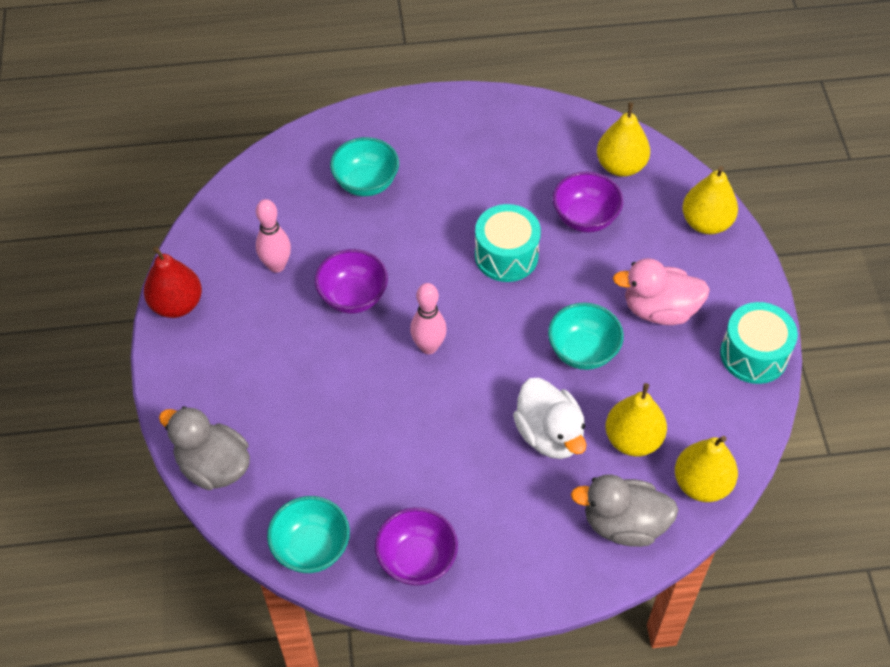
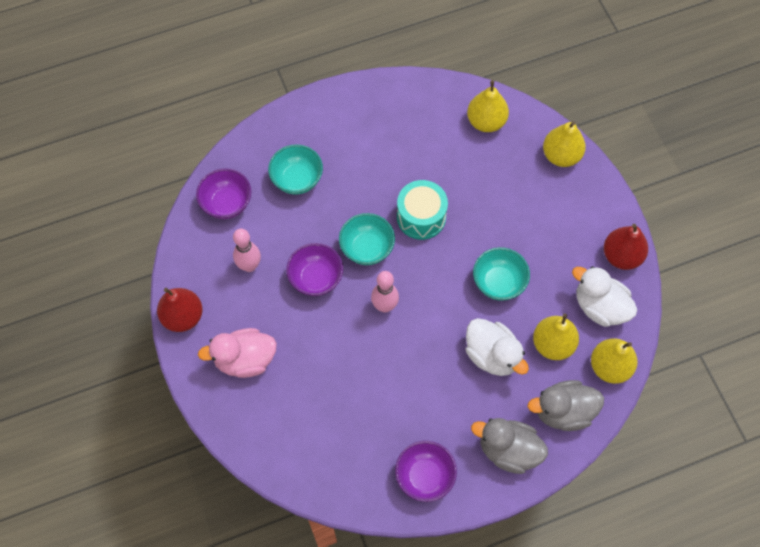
camera: 15 degrees left, 10 degrees up
grey duck [159,406,250,490] -> grey duck moved to [471,418,548,474]
turquoise bowl [267,496,350,573] -> turquoise bowl moved to [339,213,395,265]
purple bowl [553,172,623,233] -> purple bowl moved to [196,168,252,219]
pink duck [613,258,710,325] -> pink duck moved to [198,328,277,378]
turquoise drum [720,302,798,384] -> red pear [604,224,648,270]
none -> white duck [572,266,637,327]

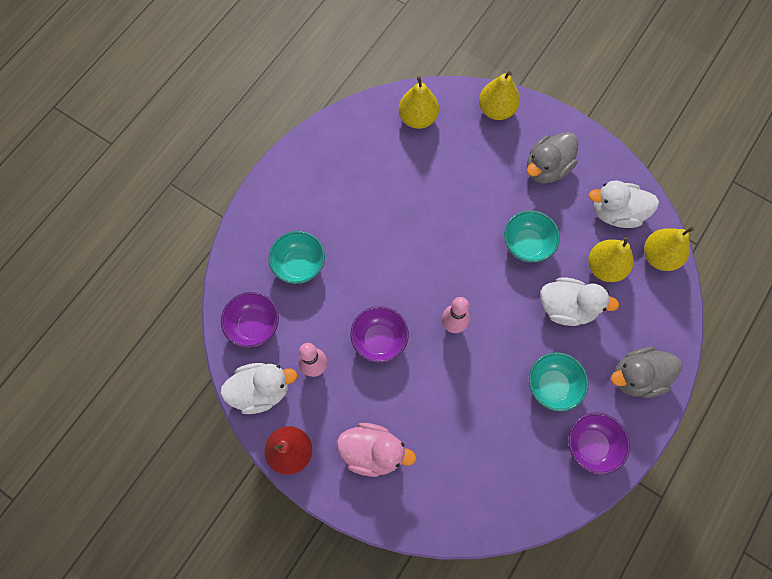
camera: 35 degrees left, 5 degrees up
pink duck [198,328,277,378] -> pink duck turned 120 degrees counterclockwise [337,423,417,477]
turquoise bowl [339,213,395,265] -> turquoise bowl moved to [529,352,588,412]
turquoise drum [397,180,448,240] -> none
grey duck [528,380,604,431] -> grey duck moved to [527,132,578,183]
red pear [604,224,648,270] -> none
none -> white duck [220,363,297,414]

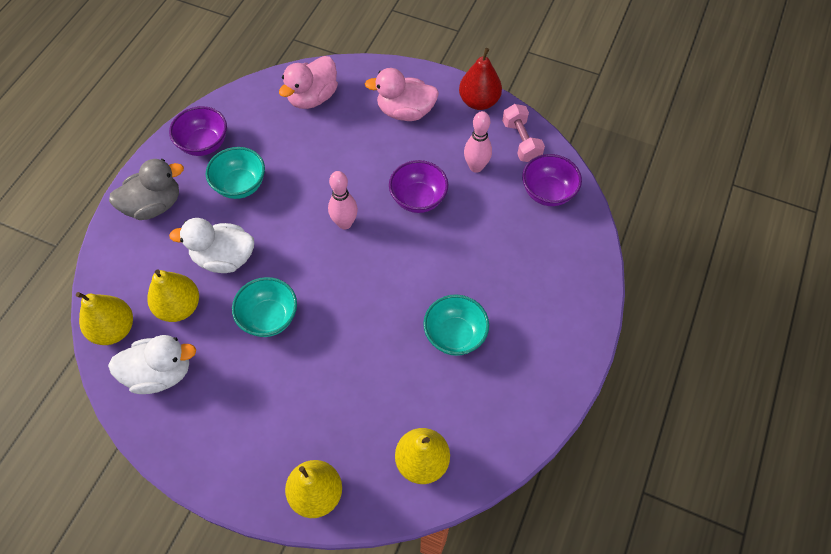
camera: 170 degrees right, 10 degrees down
white duck [220,363,297,414] -> pink dumbbell [502,104,545,162]
turquoise bowl [269,231,325,284] -> turquoise bowl moved to [423,294,489,356]
grey duck [527,132,578,183] -> none
none -> pink duck [279,56,338,109]

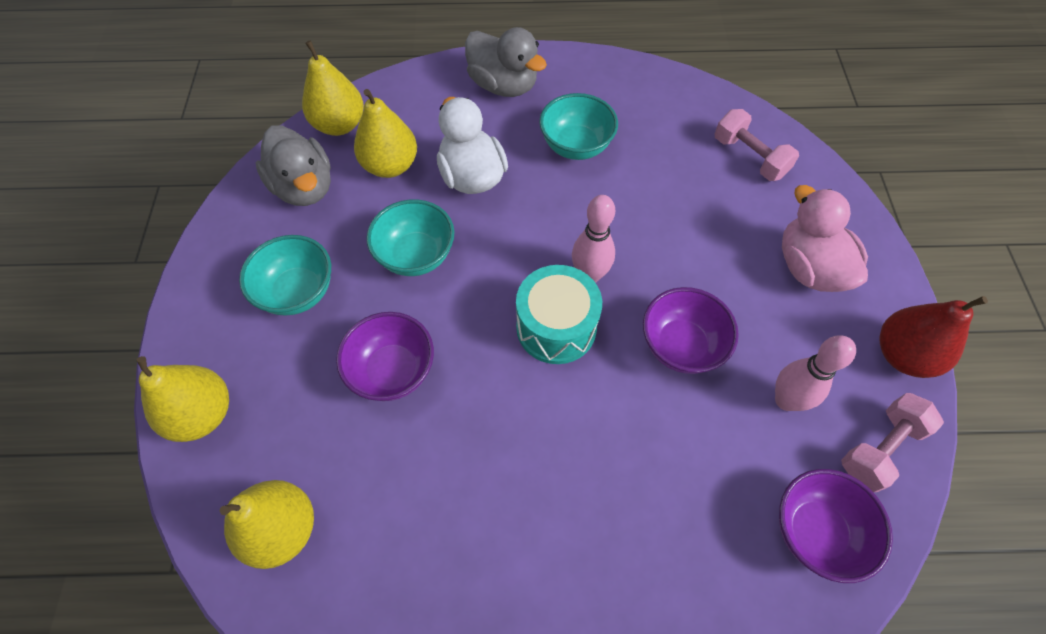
camera: 65 degrees right, 0 degrees up
white duck [108,335,196,394] -> grey duck [256,125,331,206]
purple bowl [169,106,227,156] -> purple bowl moved to [336,312,434,401]
pink duck [279,56,338,109] -> pink dumbbell [715,109,799,181]
turquoise bowl [423,294,489,356] -> turquoise bowl moved to [239,235,331,315]
none -> turquoise drum [516,265,602,364]

